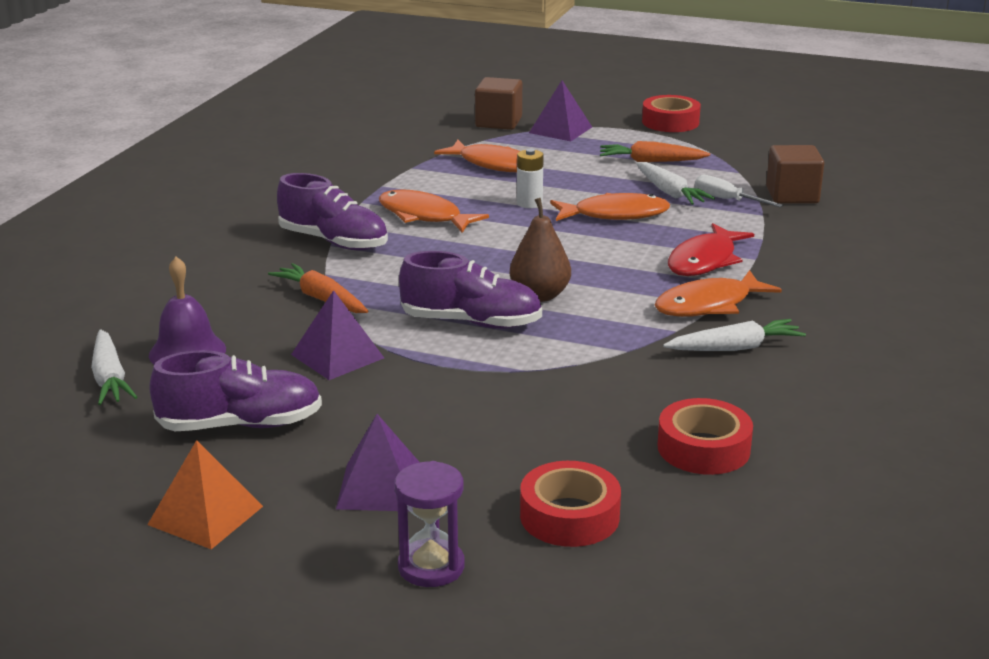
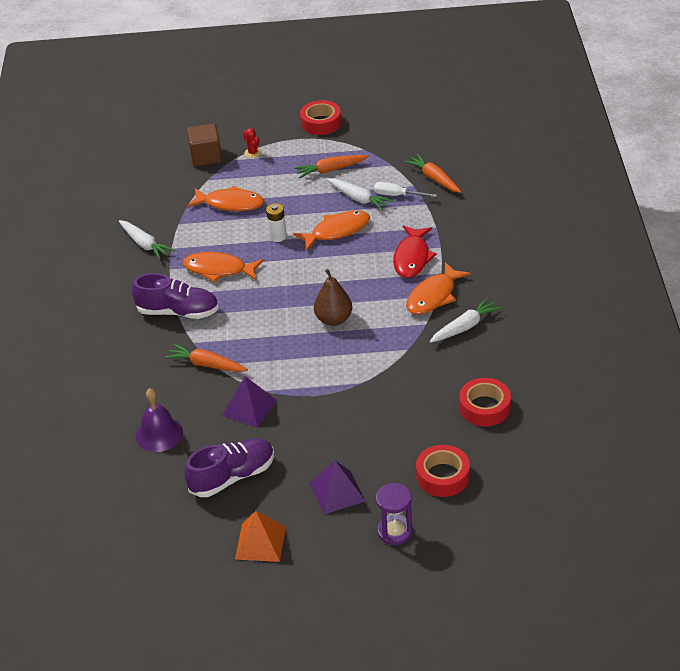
camera: 20 degrees left, 15 degrees up
white carrot [91,329,137,405] -> white carrot moved to [119,220,175,260]
purple shoe [399,251,542,329] -> none
purple pyramid [529,80,592,141] -> red cactus [243,128,262,158]
brown cube [766,145,824,203] -> orange carrot [404,154,461,193]

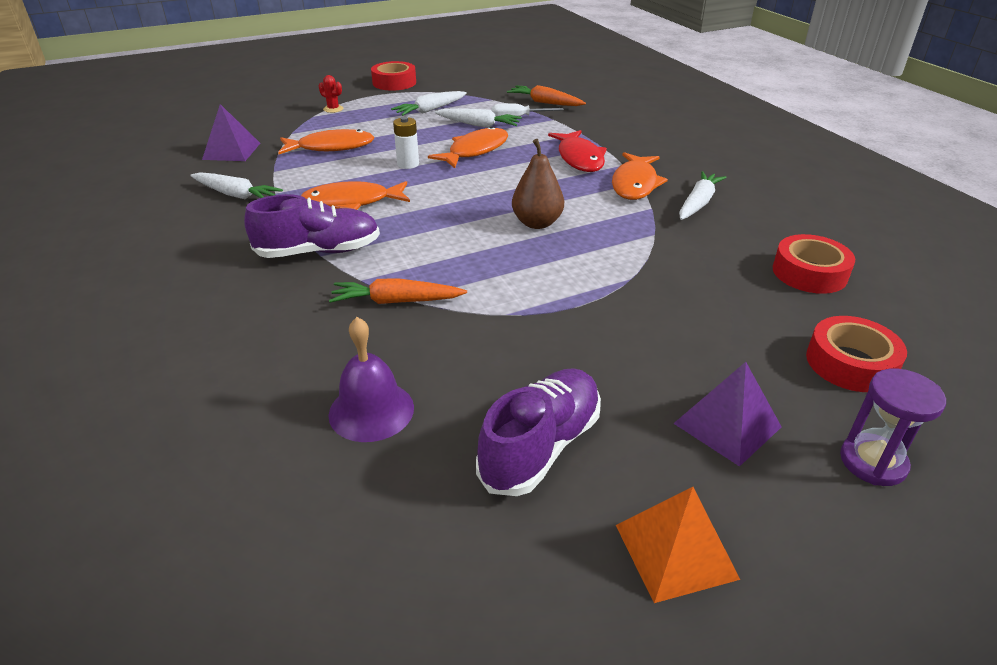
camera: 25 degrees left, 5 degrees down
brown cube [187,123,222,166] -> none
purple pyramid [222,376,277,428] -> purple pyramid moved to [202,104,260,161]
orange carrot [294,155,369,178] -> white carrot [391,91,467,116]

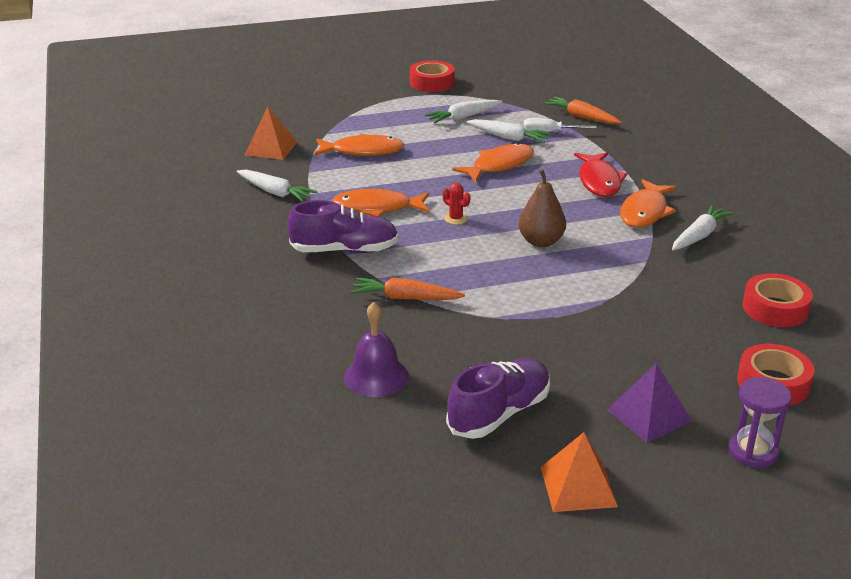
camera: 10 degrees right, 5 degrees down
purple pyramid [202,104,260,161] -> orange pyramid [245,107,297,160]
red cactus [319,75,343,113] -> red cactus moved to [442,183,471,225]
white battery [393,117,419,169] -> none

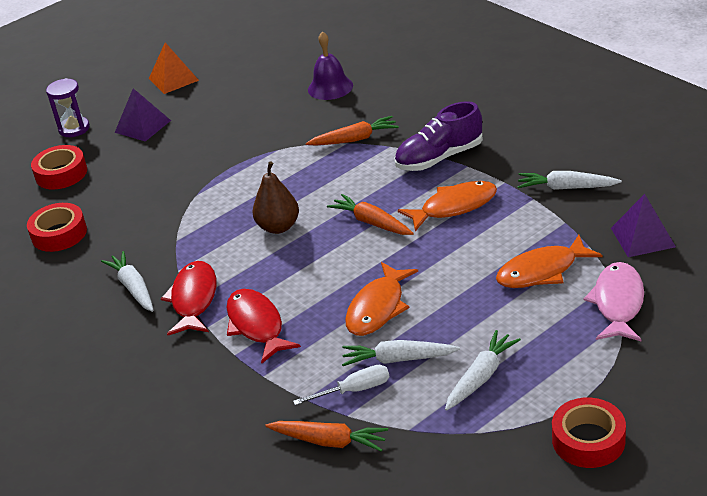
camera: 160 degrees right, 5 degrees up
orange pyramid [245,107,297,160] -> purple pyramid [611,194,676,257]
red cactus [442,183,471,225] -> orange carrot [327,194,414,235]
purple shoe [446,358,550,439] -> none
orange fish [620,179,677,228] -> red fish [161,261,216,336]
white carrot [672,205,734,251] -> white carrot turned 135 degrees clockwise [101,251,154,312]
none -> pink fish [584,262,644,341]

